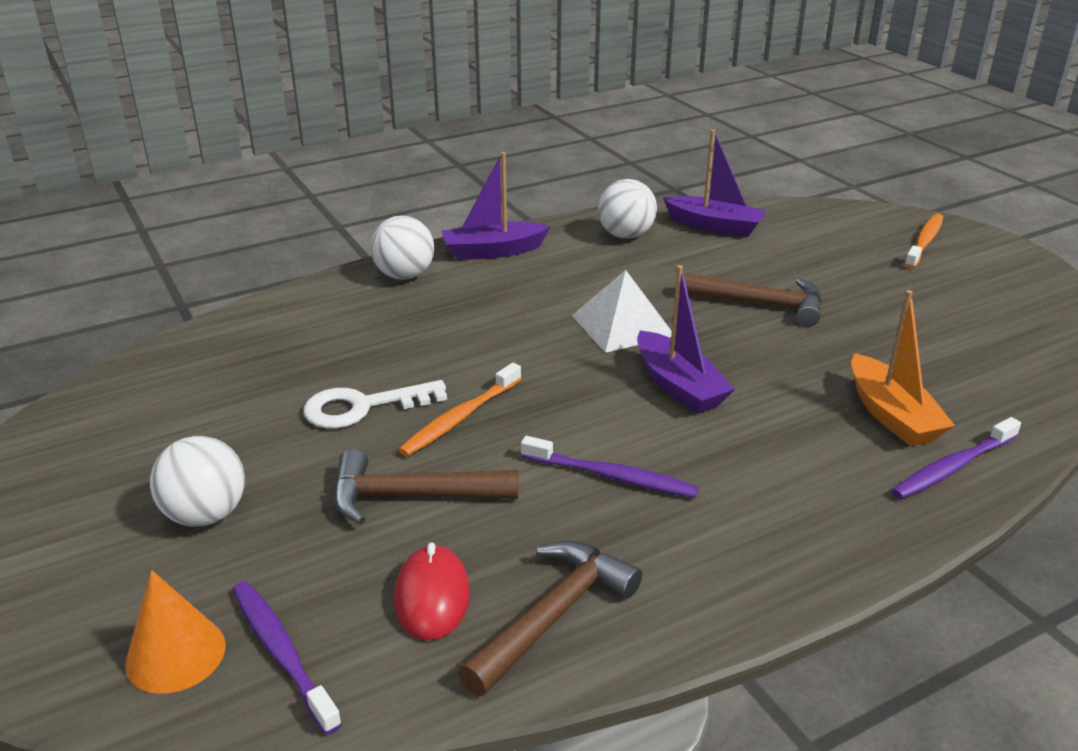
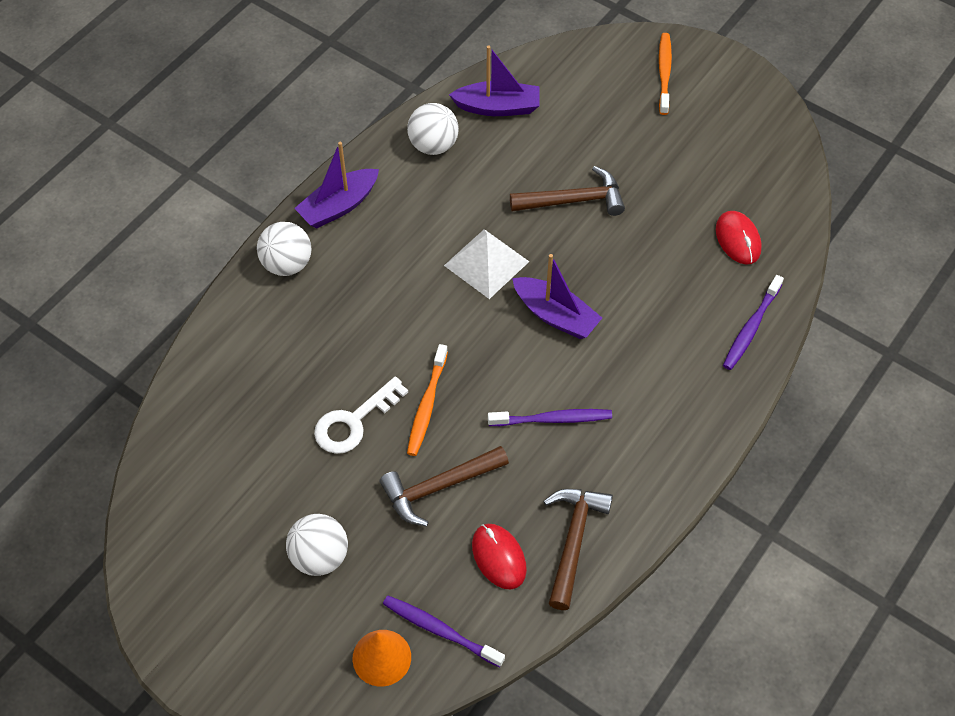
camera: 25 degrees left, 25 degrees up
orange boat [851,290,955,447] -> none
none -> red mouse [716,211,761,264]

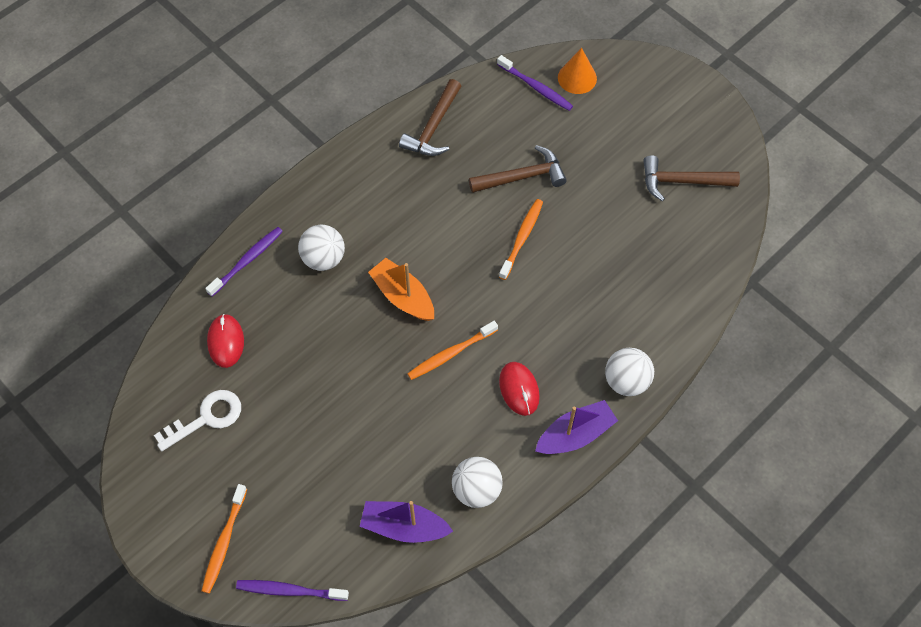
camera: 170 degrees left, 5 degrees up
white ball [286,514,348,576] -> white ball moved to [298,225,345,271]
white key [314,376,408,454] -> white key moved to [154,390,241,451]
white pyramid [444,229,529,299] -> orange toothbrush [407,321,498,380]
red mouse [472,524,527,589] -> red mouse moved to [499,362,540,416]
purple toothbrush [488,409,612,426] -> purple toothbrush moved to [236,580,349,601]
brown hammer [510,166,625,216] -> brown hammer moved to [643,155,740,201]
purple boat [512,254,602,339] -> orange boat [368,258,434,321]

